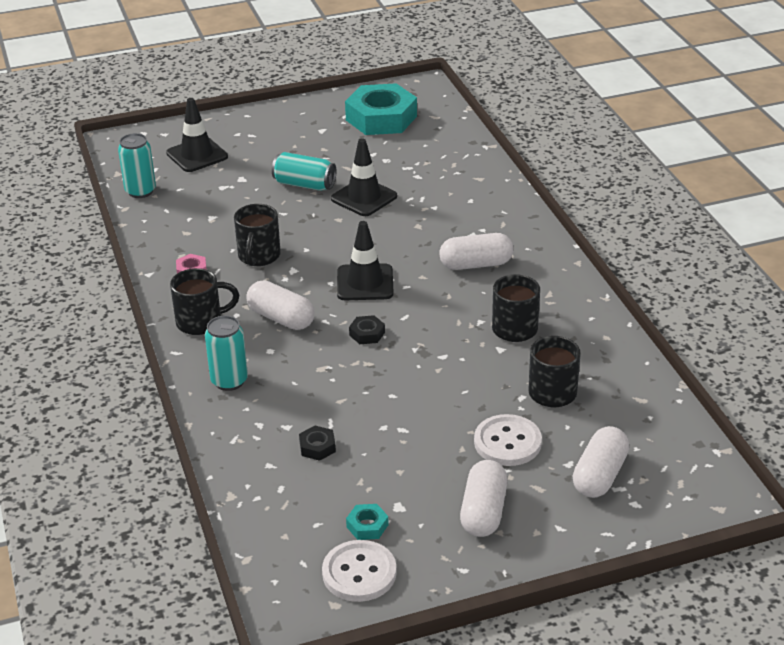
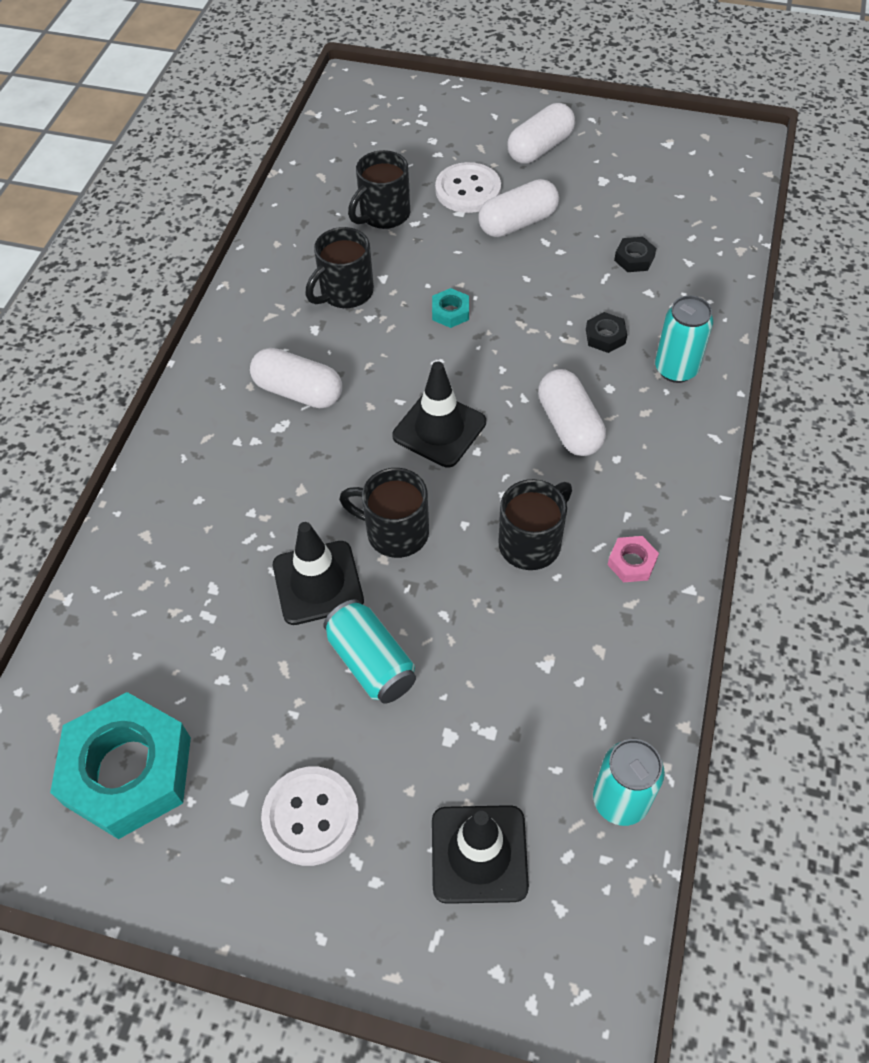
camera: 145 degrees left, 20 degrees up
black mug [170,268,239,335] -> black mug moved to [339,468,429,558]
white button [322,540,397,602] -> white button moved to [261,766,359,866]
turquoise nut [346,504,389,540] -> turquoise nut moved to [432,288,469,328]
black nut [349,315,385,344] -> black nut moved to [586,312,627,353]
white capsule [573,426,629,498] -> white capsule moved to [478,179,559,237]

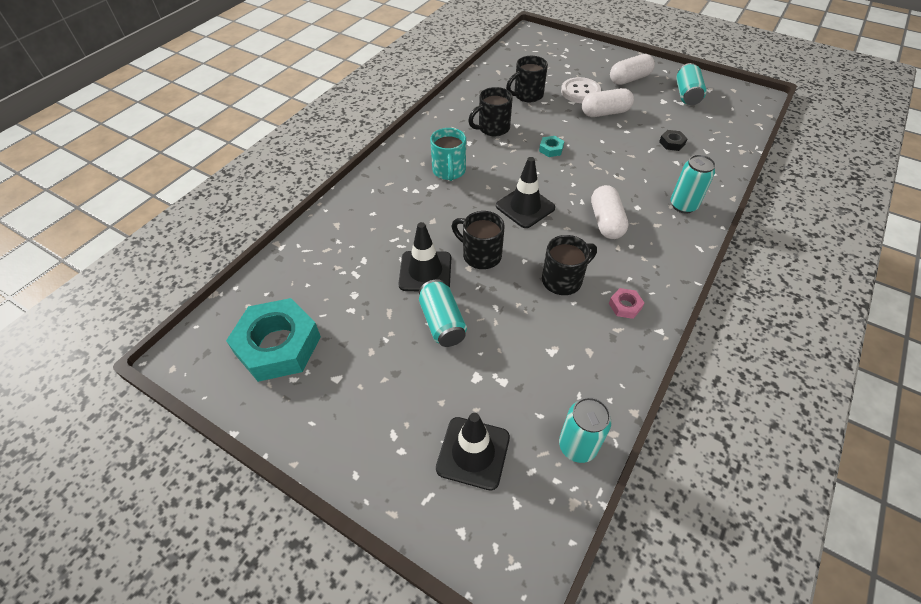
camera: 15 degrees right, 5 degrees down
white capsule [250,348,342,408] -> turquoise mug [430,128,466,181]
white button [261,766,359,866] -> none
black nut [586,312,627,353] -> none
none -> turquoise can [676,63,707,105]

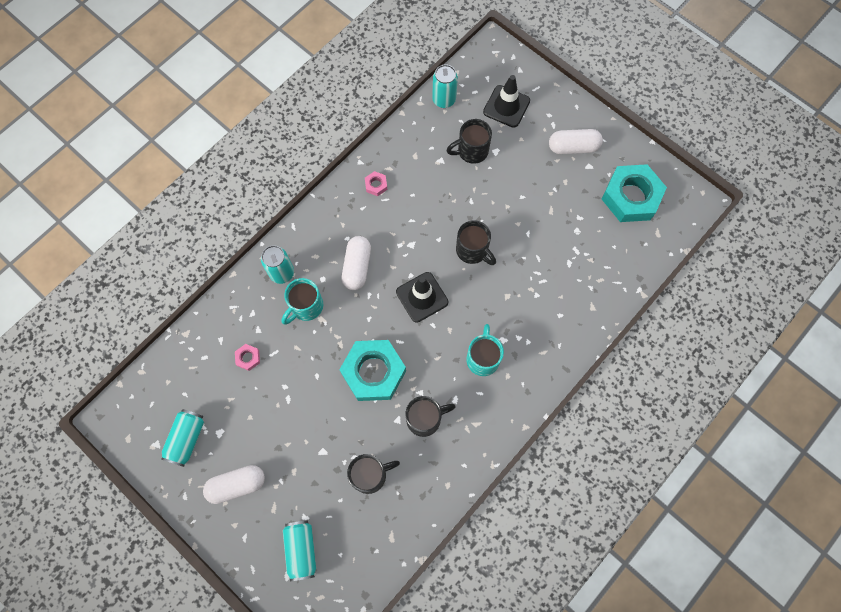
camera: 170 degrees left, 20 degrees up
black traffic cone [398,222,451,291] -> none
turquoise can [419,279,467,347] -> turquoise can moved to [283,520,316,581]
turquoise nut [539,136,564,157] -> turquoise nut [339,340,406,401], size x2.46
black mug [542,235,597,295] -> black mug moved to [446,119,492,164]
white button [561,77,601,103] -> none
white capsule [582,88,634,117] -> white capsule moved to [549,129,603,154]
black nut [659,130,688,151] -> pink nut [235,344,260,371]
none -> turquoise mug [281,278,323,325]

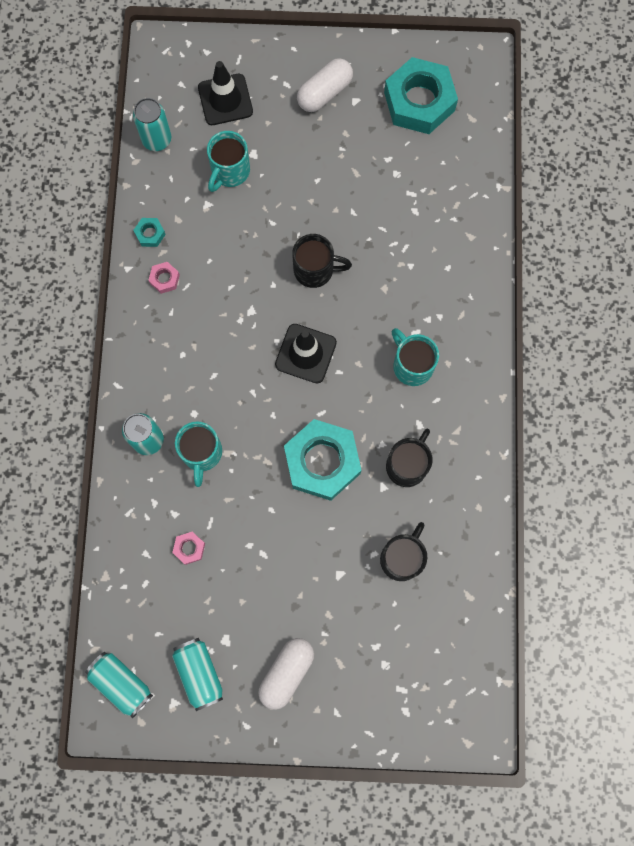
camera: 40 degrees left, 5 degrees up
turquoise can [283,520,316,581] -> turquoise can moved to [85,652,153,718]
white capsule [342,236,371,290] -> none
black mug [446,119,492,164] -> turquoise mug [207,131,250,192]
none -> turquoise nut [133,218,166,247]

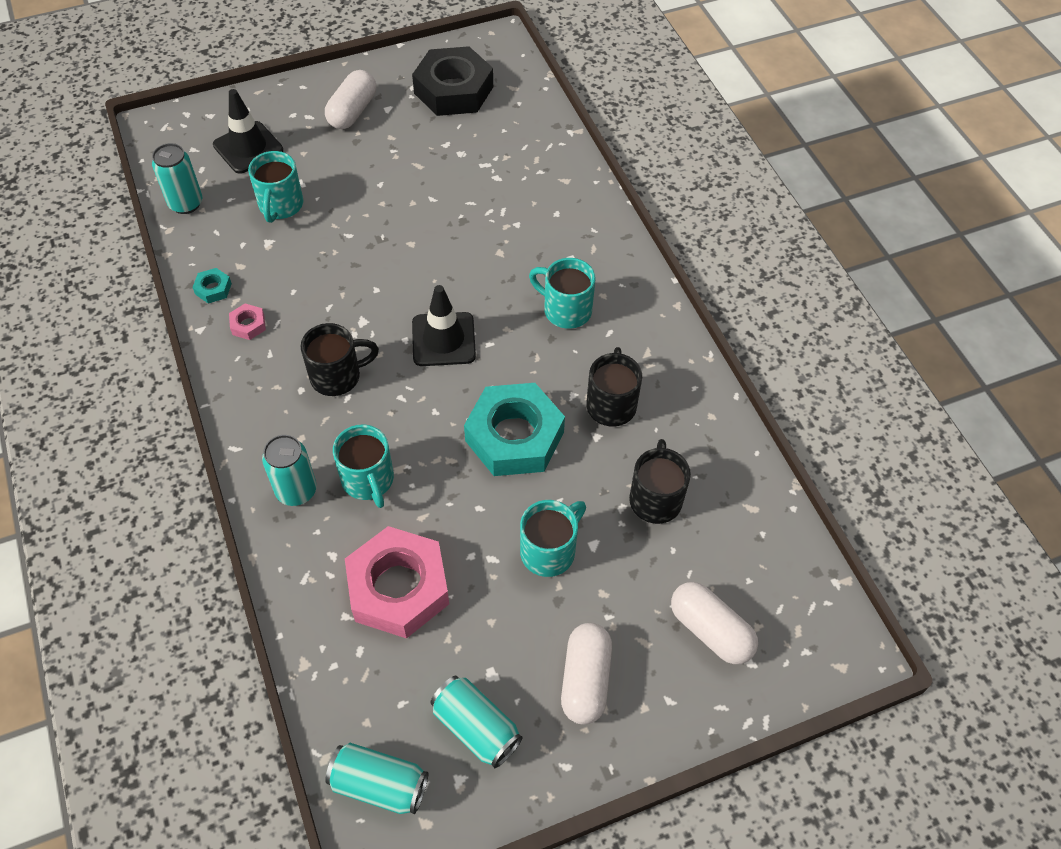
camera: 25 degrees left, 20 degrees down
pink nut [172,532,205,565] -> pink nut [345,526,449,639], size x2.46
black mug [292,234,352,288] -> black mug moved to [301,323,379,396]
turquoise nut [384,57,458,134] -> black nut [412,46,493,116]
none -> turquoise mug [520,500,586,577]
none -> white capsule [671,582,758,664]

